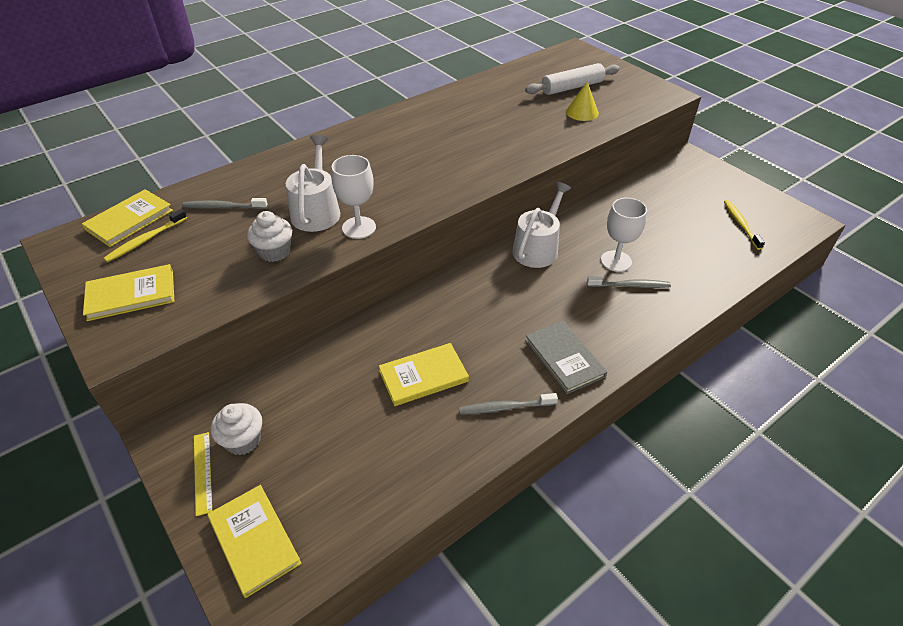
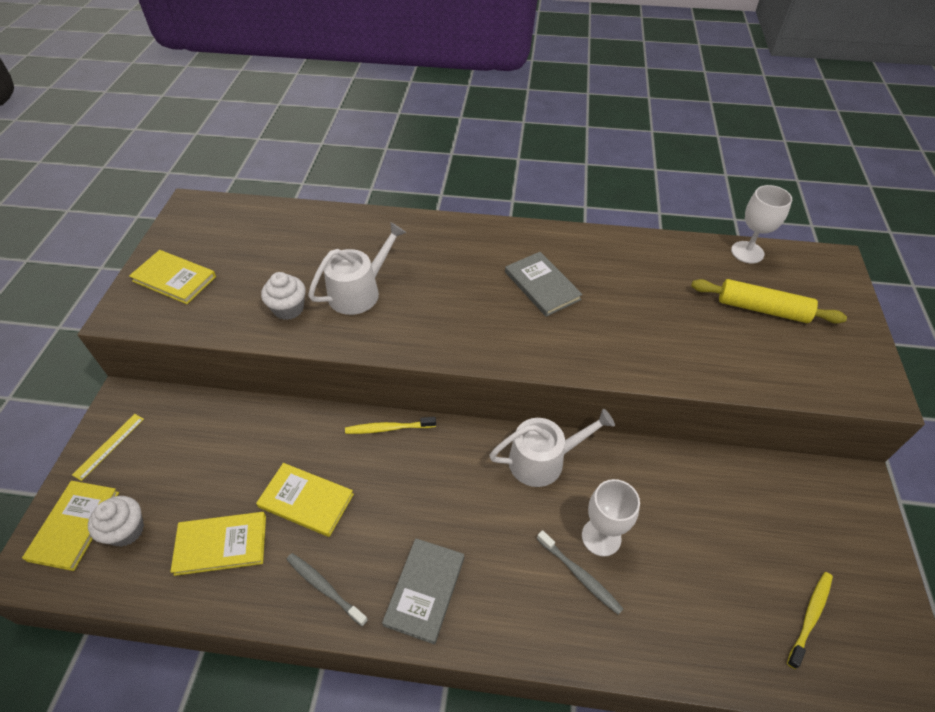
camera: 45 degrees right, 5 degrees up
yellow book [82,189,173,247] -> yellow book moved to [171,512,266,576]
yellow toothbrush [104,209,187,262] -> yellow toothbrush moved to [345,417,436,434]
grey toothbrush [182,198,268,209] -> none
white cupcake [211,403,262,455] -> white cupcake moved to [88,496,144,547]
white goblet [331,155,376,239] -> white goblet moved to [731,185,792,263]
white rolling pin [525,63,620,95] -> yellow rolling pin [691,279,847,324]
yellow cone [566,82,599,121] -> none
none -> grey book [505,252,583,317]

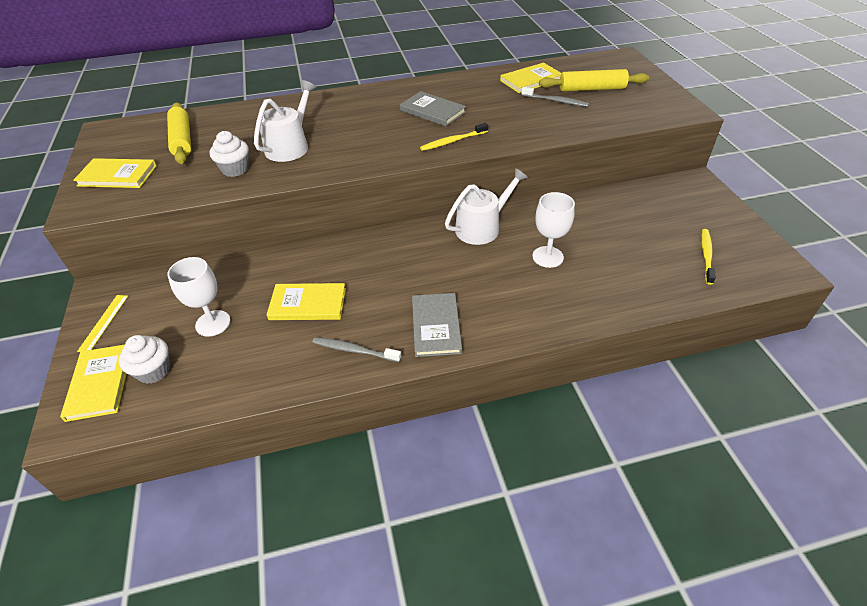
camera: 20 degrees left, 5 degrees down
yellow book [171,512,266,576] -> yellow book moved to [500,63,561,93]
yellow toothbrush [345,417,436,434] -> yellow toothbrush moved to [420,123,488,151]
grey toothbrush [537,530,623,615] -> grey toothbrush moved to [521,87,589,107]
white goblet [731,185,792,263] -> white goblet moved to [167,257,231,337]
none -> yellow rolling pin [167,103,191,164]

